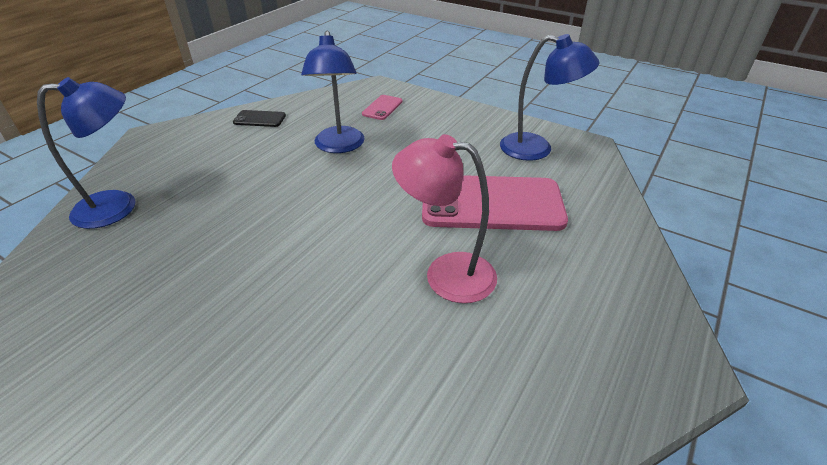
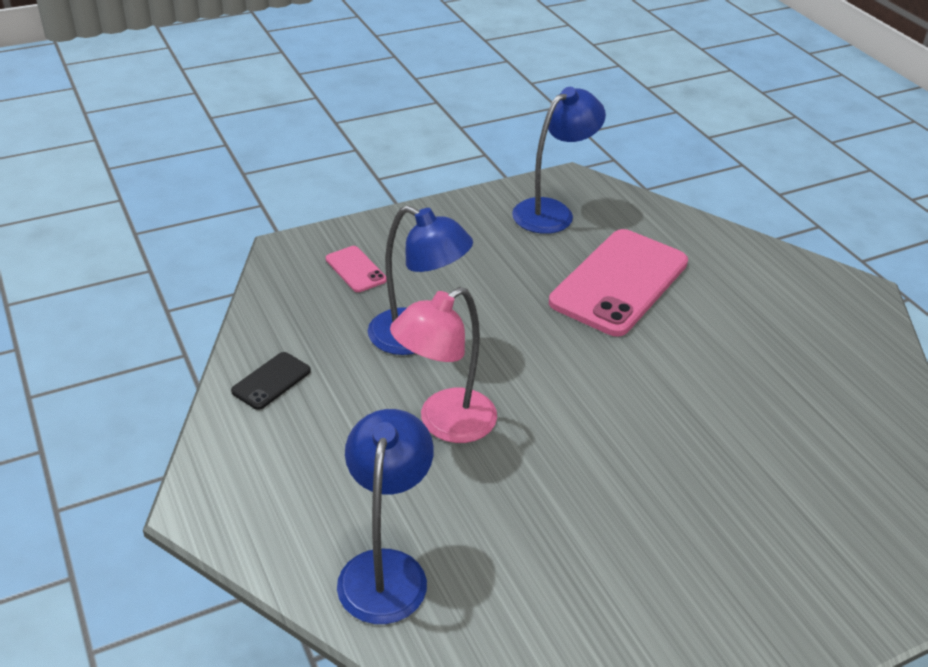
camera: 60 degrees left, 0 degrees up
pink lamp [392,134,497,303] -> pink lamp moved to [390,287,497,443]

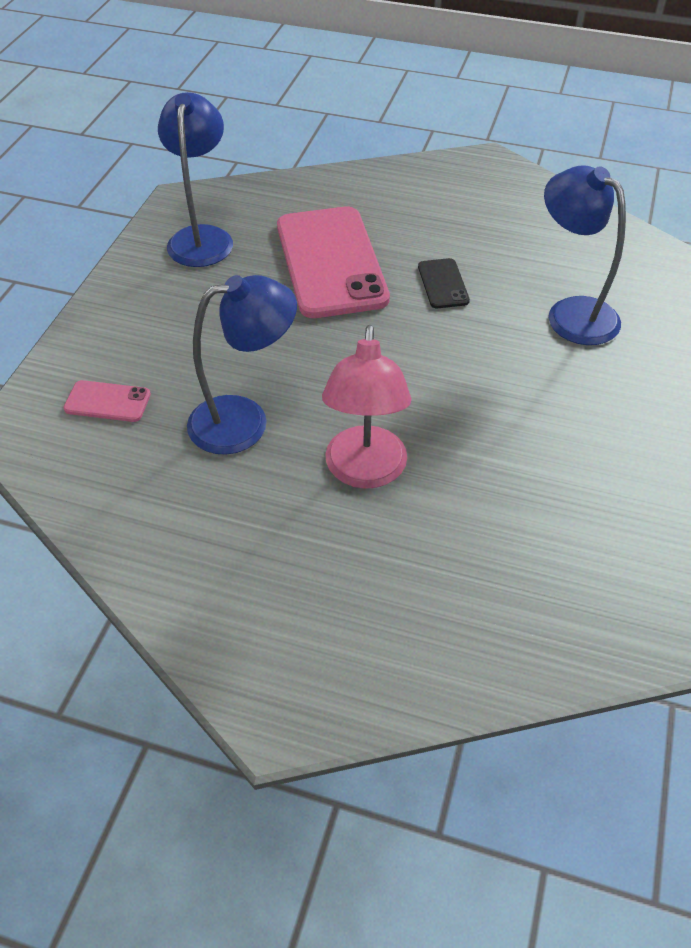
camera: 45 degrees left, 10 degrees up
black phone [231,352,311,410] -> black phone moved to [418,258,470,308]
blue lamp [337,409,434,624] -> blue lamp moved to [544,165,626,345]

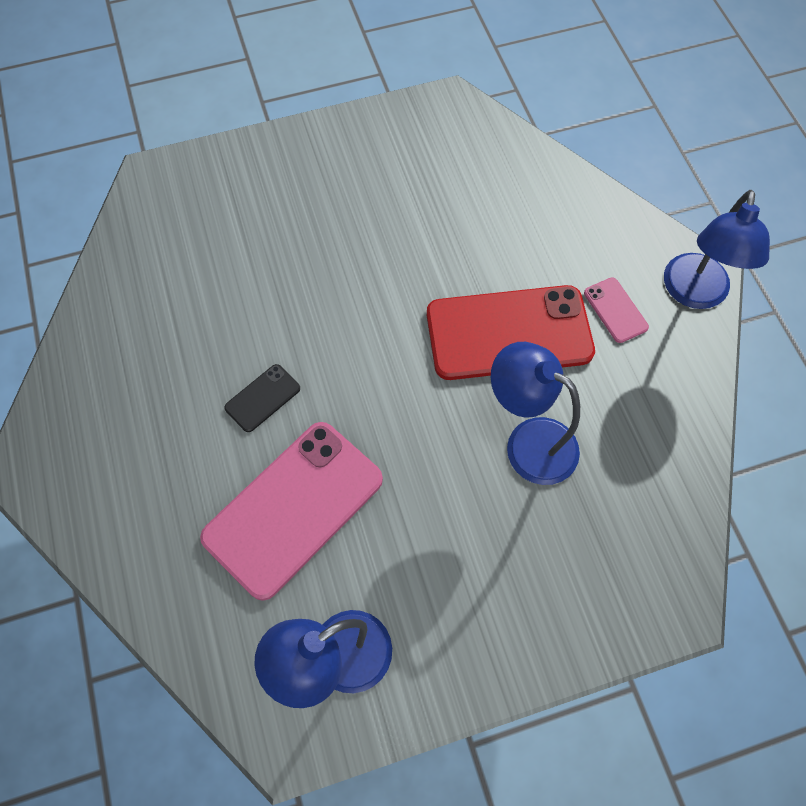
camera: 125 degrees left, 15 degrees up
pink phone [63,380,151,422] -> pink phone moved to [584,277,649,343]
pink lamp [322,325,412,489] -> red phone [427,285,595,380]
blue lamp [544,165,626,345] -> blue lamp moved to [664,190,770,309]

